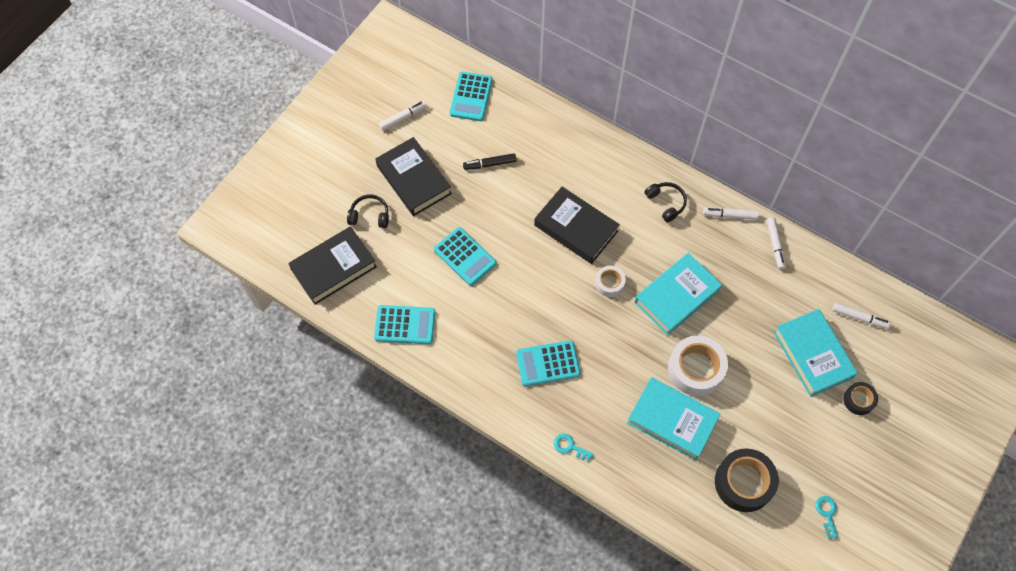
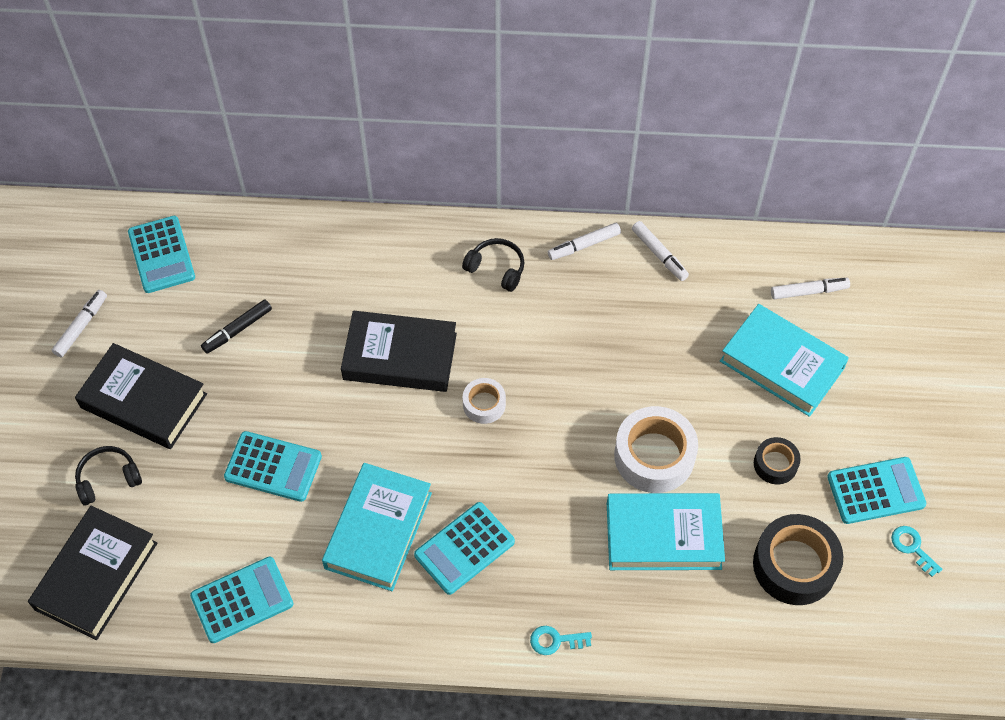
camera: 30 degrees left, 5 degrees down
turquoise book [635,253,722,336] -> turquoise book moved to [322,463,432,591]
black tape [843,382,878,415] -> black tape moved to [754,437,801,484]
none -> turquoise calculator [827,457,927,524]

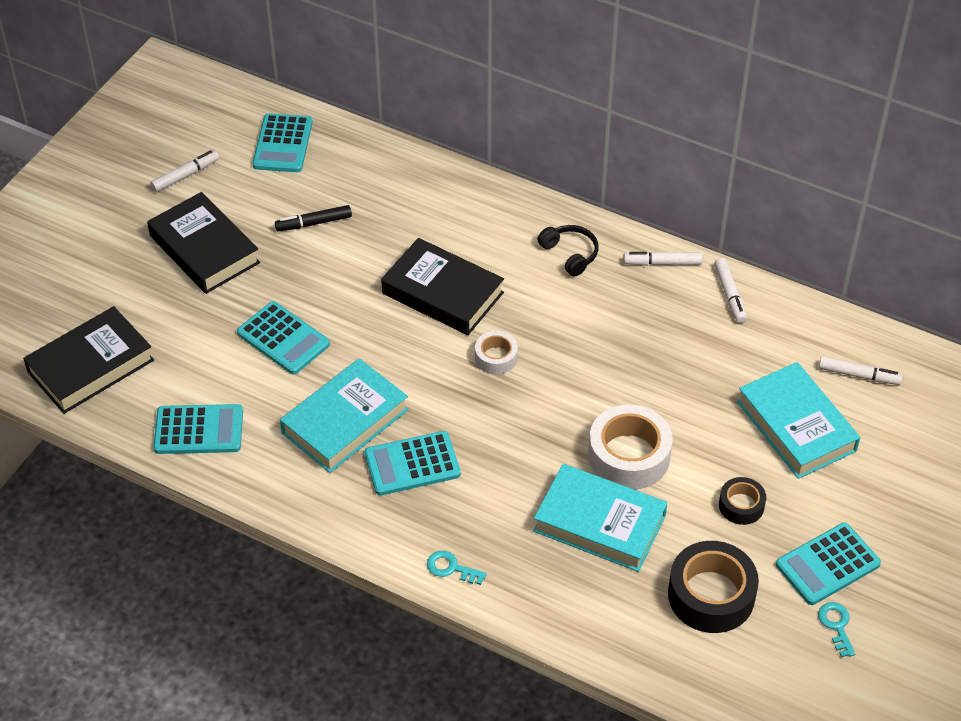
camera: 25 degrees right, 10 degrees down
black headphones [75,446,142,505] -> none
turquoise calculator [827,457,927,524] -> turquoise calculator turned 135 degrees clockwise [776,522,881,605]

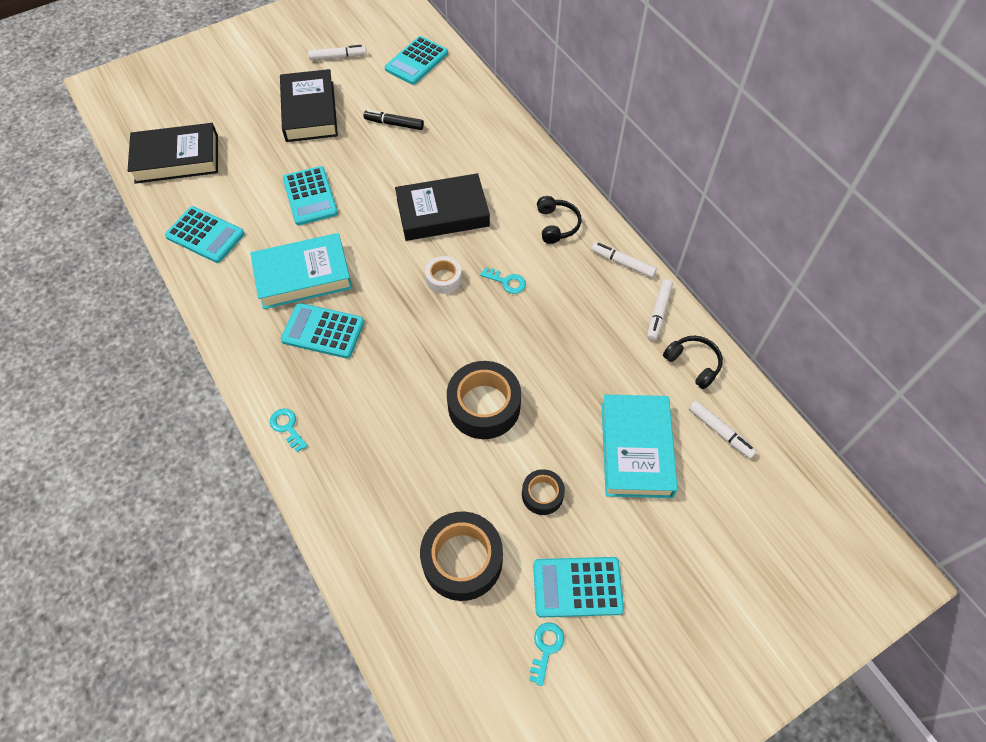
camera: 30 degrees right, 10 degrees up
black book [381,238,504,335] -> black book turned 75 degrees counterclockwise [395,173,490,241]
turquoise book [533,464,668,572] -> none
white tape [588,404,673,490] -> black tape [447,361,521,439]
none -> turquoise key [480,267,526,294]
none -> black headphones [663,336,723,389]

